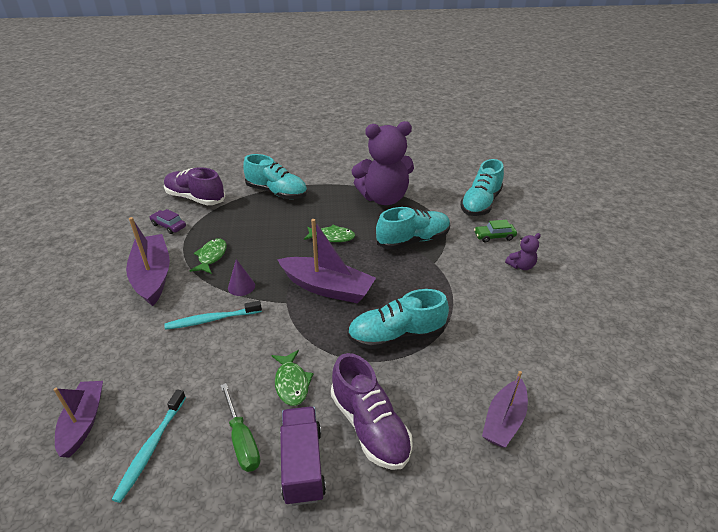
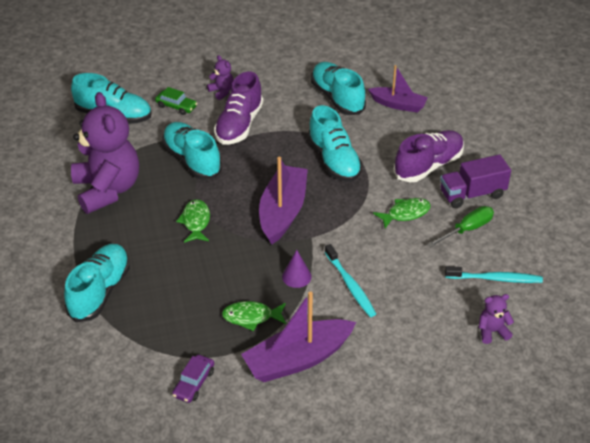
camera: 100 degrees left, 5 degrees up
purple boat [53,381,103,457] -> purple teddy bear [479,294,514,344]
purple shoe [164,167,225,205] -> purple shoe moved to [214,71,263,145]
green car [474,220,517,243] -> green car turned 45 degrees counterclockwise [155,87,197,115]
none -> turquoise shoe [311,62,366,115]

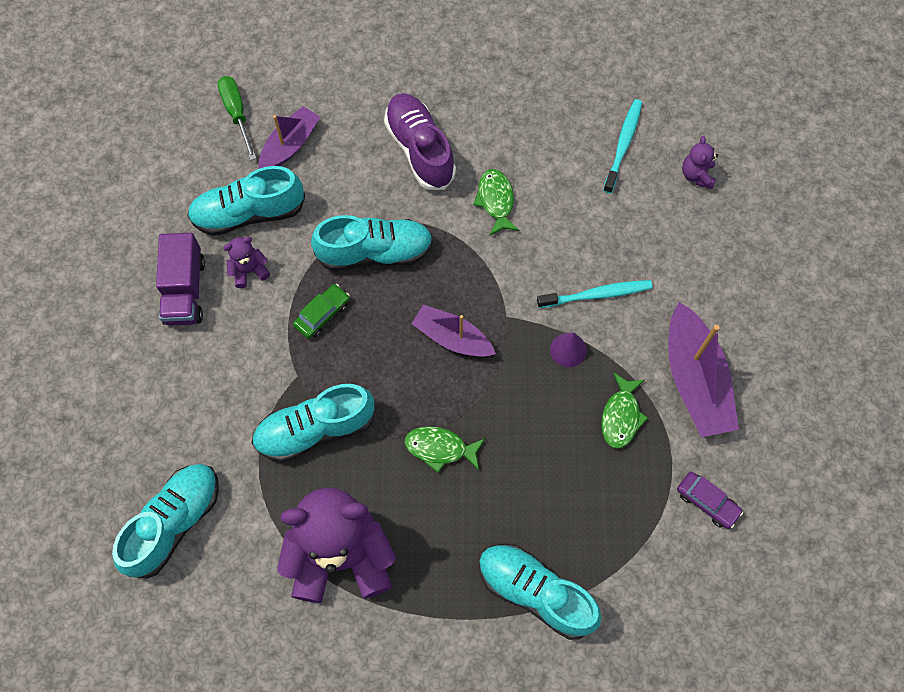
camera: 75 degrees left, 25 degrees up
green car [155,87,197,115] -> green car moved to [293,284,350,339]
purple teddy bear [207,55,234,100] -> purple teddy bear moved to [223,237,270,288]
purple shoe [214,71,263,145] -> none
purple boat [259,157,308,245] -> purple boat [412,305,496,357], size x0.64
green screwdriver [427,206,494,247] -> green screwdriver moved to [217,76,256,160]
purple truck [440,154,511,208] -> purple truck moved to [156,233,205,326]

